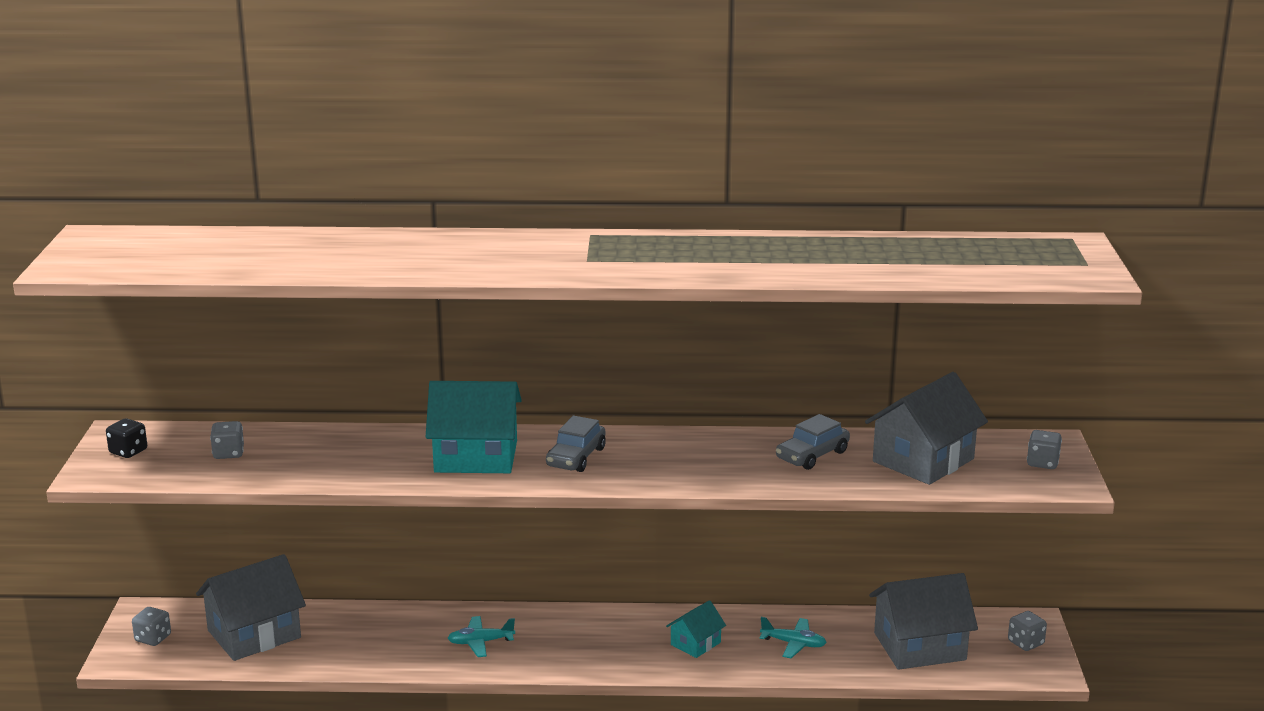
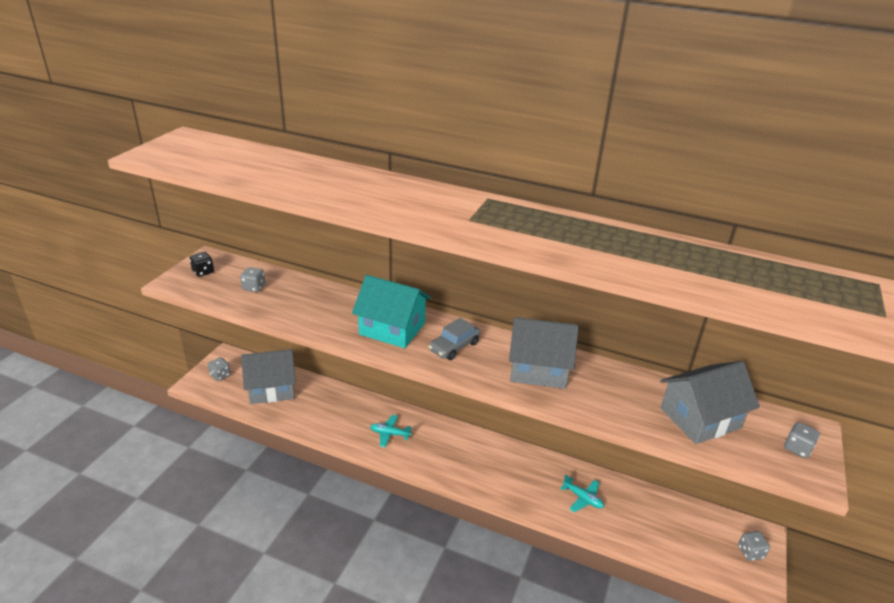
camera: 20 degrees right, 10 degrees up
turquoise house [666,600,726,658] -> none
grey car [776,414,850,470] -> none
grey house [869,573,978,670] -> grey house moved to [509,317,579,389]

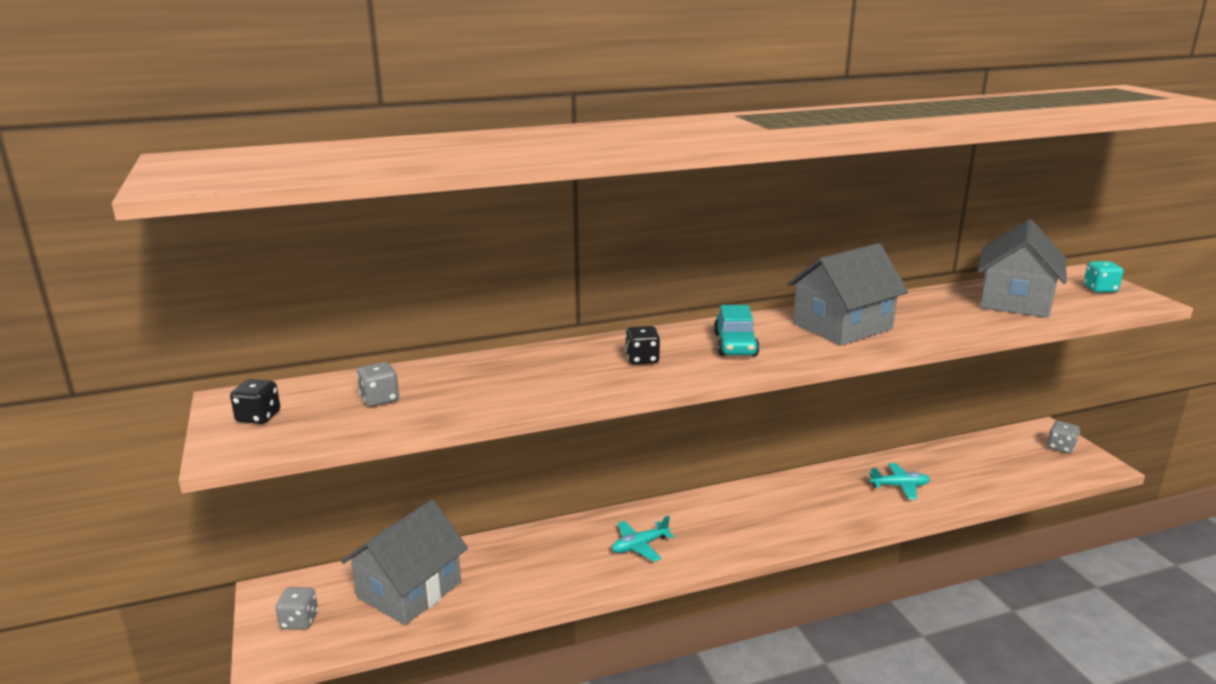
camera: 40 degrees left, 10 degrees down
turquoise house [352,275,431,348] -> black dice [625,326,660,365]
grey car [428,318,481,360] -> turquoise car [714,305,760,356]
grey dice [784,422,820,458] -> turquoise dice [1084,261,1124,292]

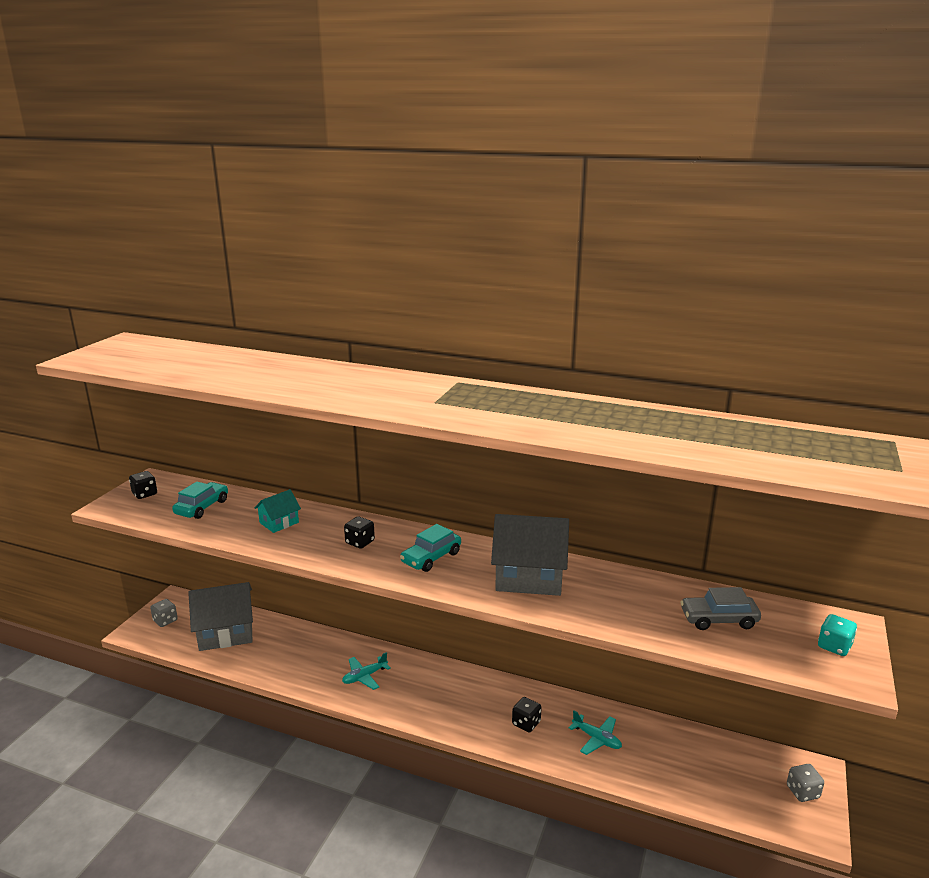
camera: 40 degrees right, 0 degrees up
grey dice [357,362,399,407] -> turquoise car [172,482,228,519]
turquoise plane [612,516,674,562] -> turquoise plane turned 45 degrees counterclockwise [342,652,391,690]
grey house [977,219,1067,318] -> grey car [681,587,761,630]
none -> turquoise house [255,489,301,533]
none -> black dice [512,697,542,732]

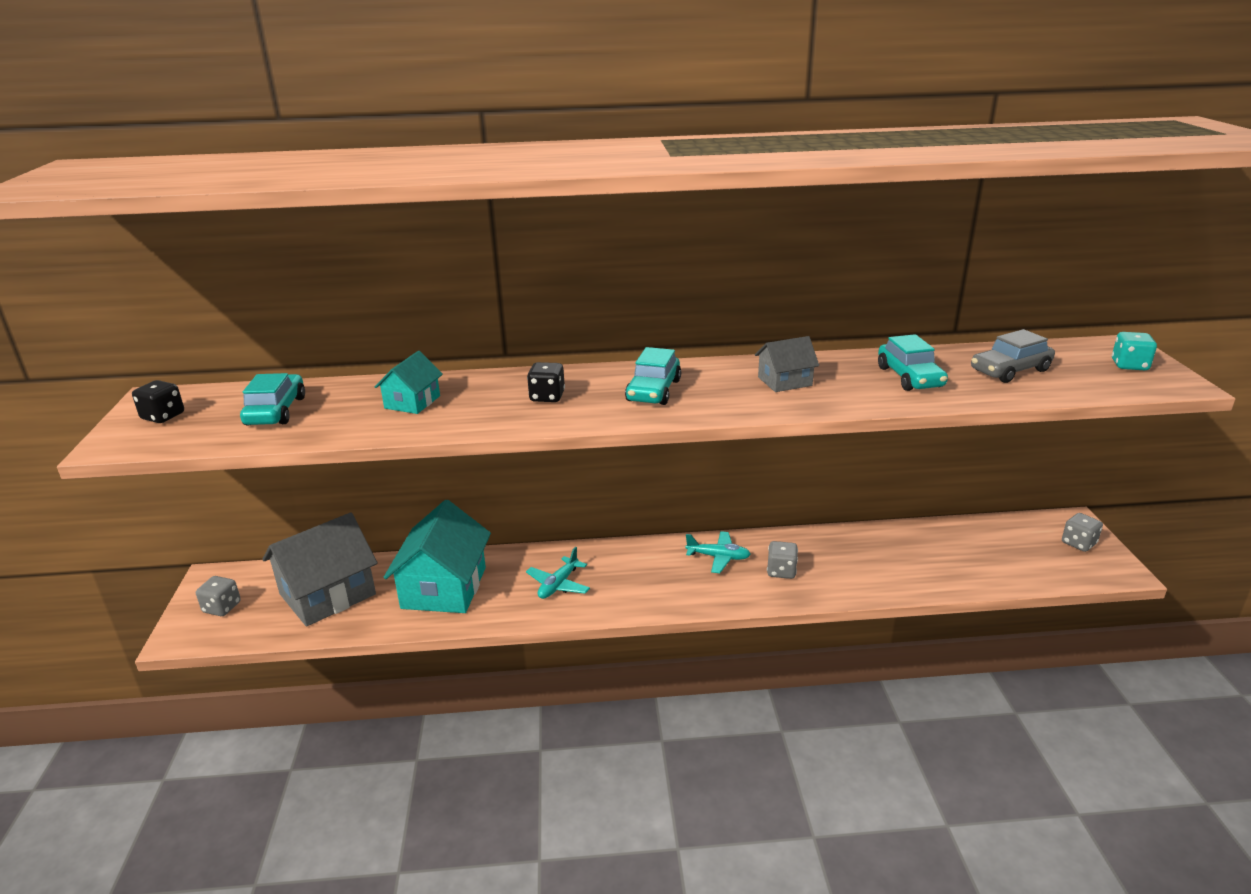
camera: 25 degrees left, 5 degrees up
grey house [491,514,569,596] -> grey house [755,336,819,392], size x0.52
black dice [512,697,542,732] -> grey dice [767,541,798,579]
turquoise plane [569,710,622,755] -> turquoise plane moved to [685,531,751,573]
none -> turquoise house [384,500,491,613]
none -> turquoise car [878,334,948,391]

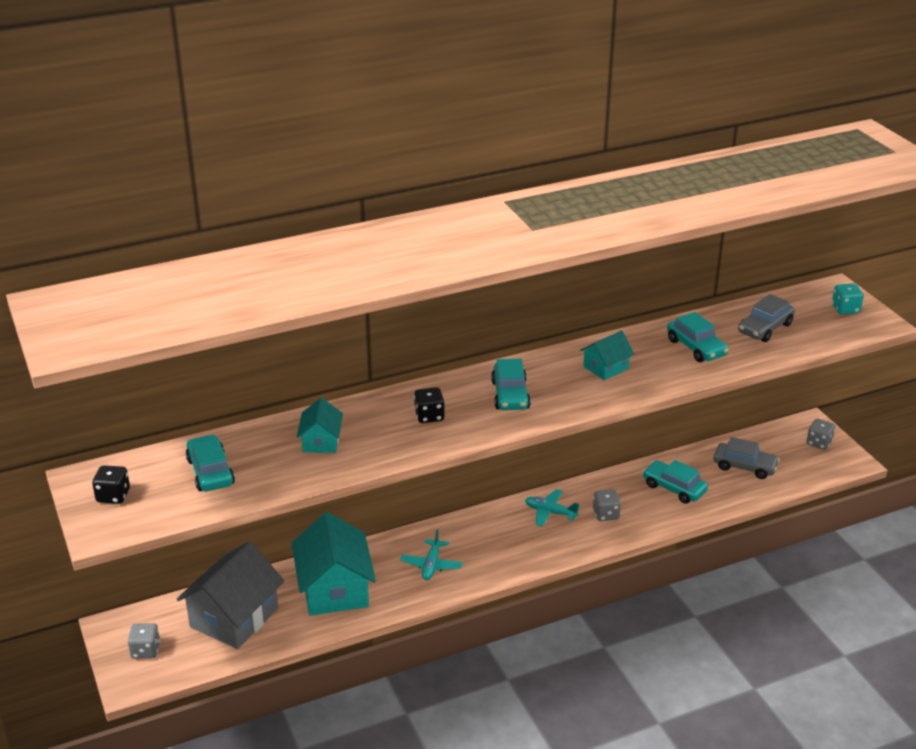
camera: 20 degrees left, 5 degrees up
turquoise plane [685,531,751,573] -> turquoise plane turned 150 degrees counterclockwise [525,489,580,527]
grey house [755,336,819,392] -> turquoise house [580,331,634,380]
none -> turquoise car [643,460,708,504]
none -> grey car [714,437,780,479]

